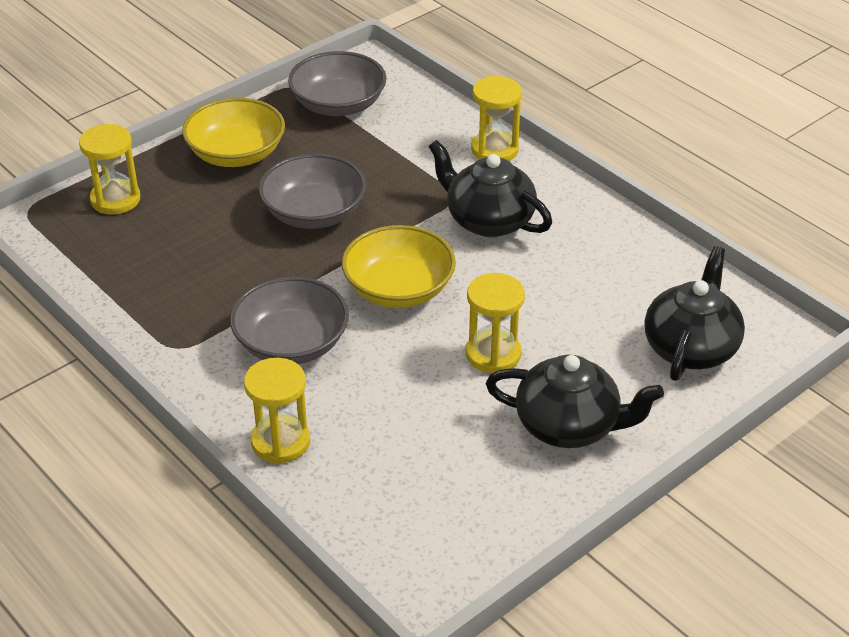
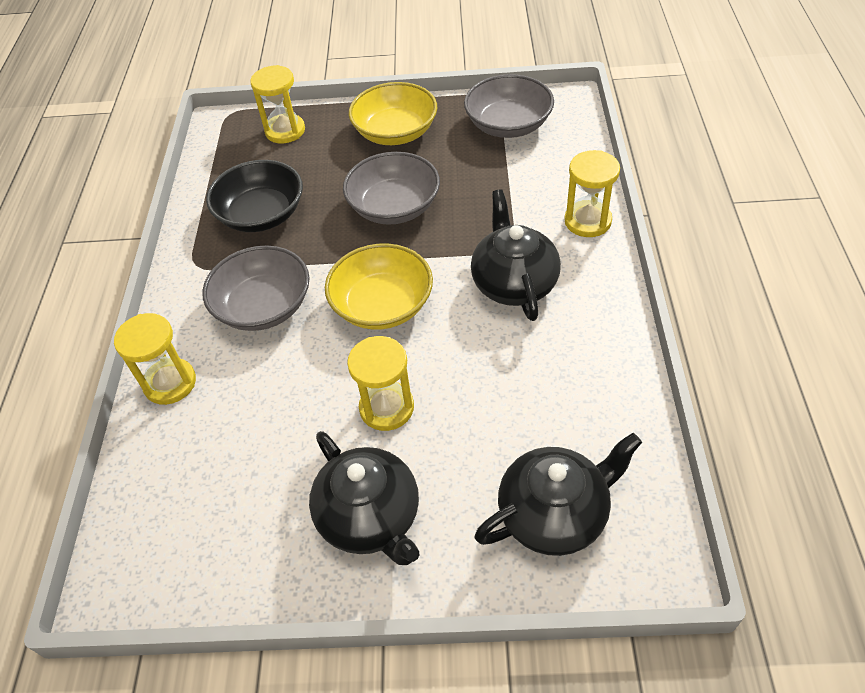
camera: 45 degrees right, 10 degrees up
none -> black bowl [206,160,303,232]

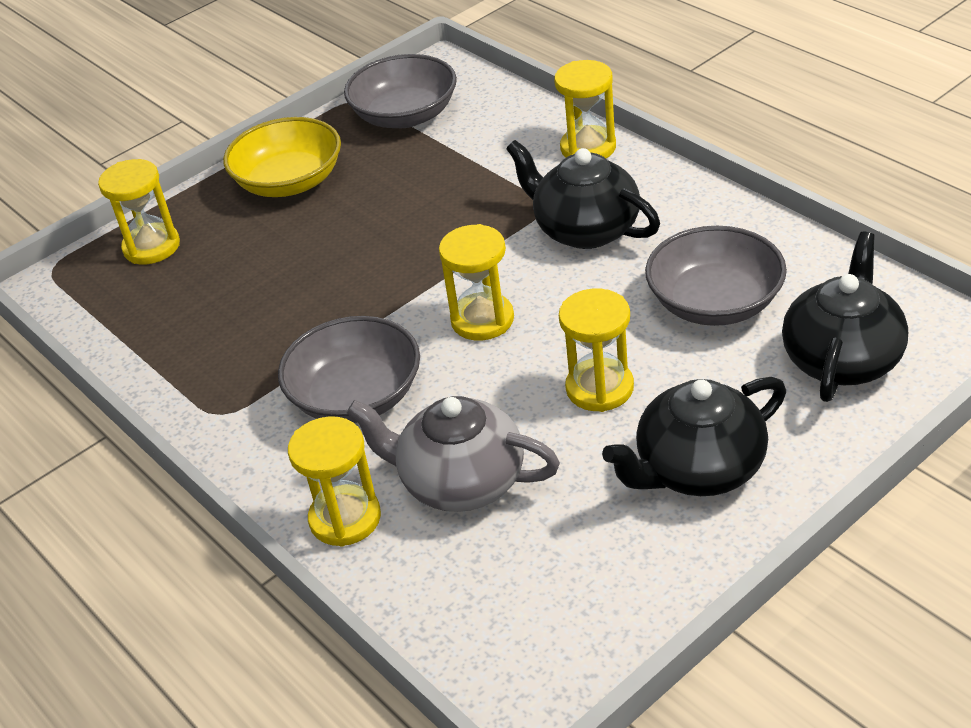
camera: 40 degrees left, 10 degrees down
black bowl [206,160,303,232] -> none
black teapot [309,431,420,565] -> black teapot turned 135 degrees clockwise [602,377,786,496]
yellow bowl [325,244,433,330] -> yellow hourglass [439,224,514,340]
grey bowl [343,152,440,225] -> grey bowl moved to [645,226,787,326]
none -> grey teapot [347,396,560,512]

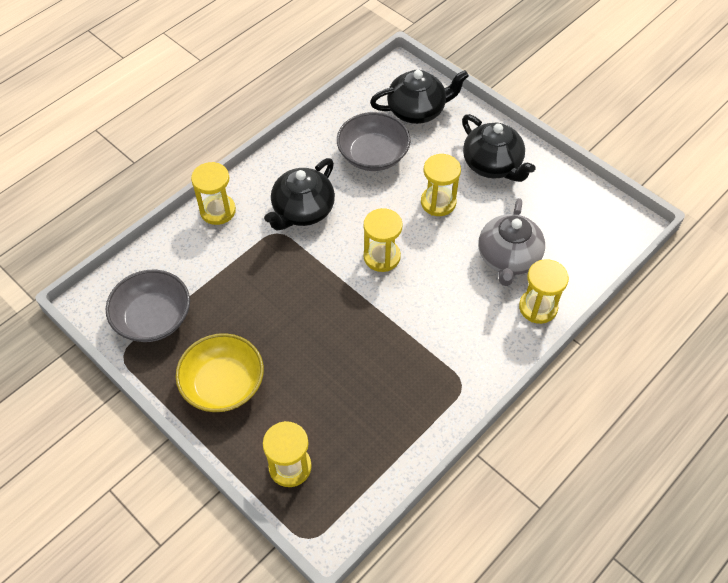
camera: 100 degrees left, 15 degrees up
grey bowl [278,316,420,423] -> none
black teapot [782,232,908,402] -> black teapot turned 150 degrees clockwise [370,70,469,124]

